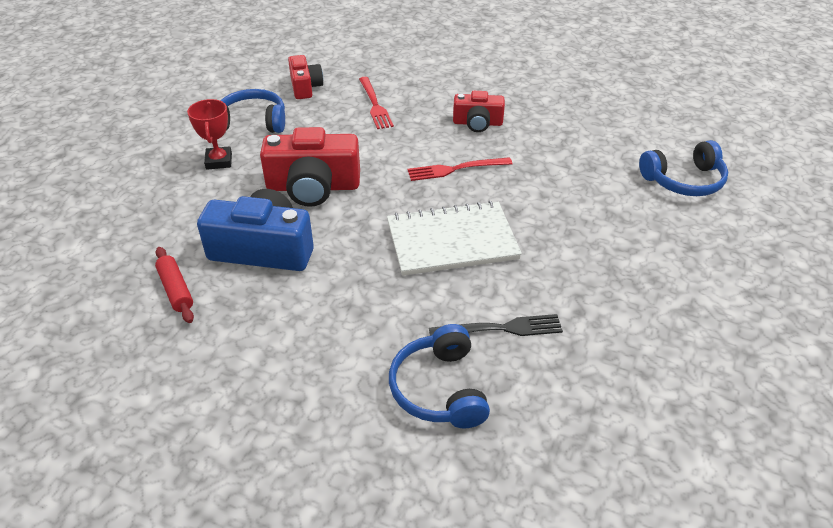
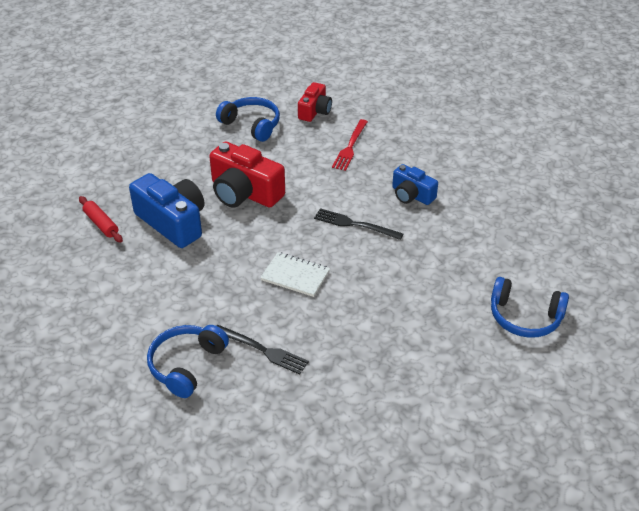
camera: 35 degrees right, 0 degrees up
red rolling pin [155,247,194,323] -> red rolling pin turned 45 degrees counterclockwise [79,196,123,243]
red trophy [187,99,232,170] -> none
white notebook [387,201,522,276] -> white notebook [260,252,330,297], size x0.60
red fork [407,157,512,181] -> black fork [314,208,403,240]
red camera [453,91,505,132] -> blue camera [392,164,438,205]

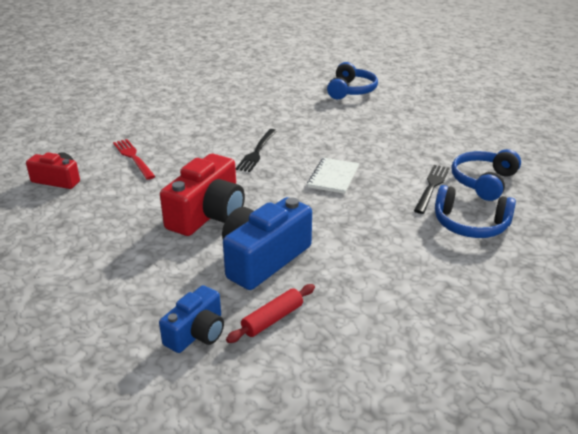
camera: 95 degrees left, 10 degrees down
blue headphones [216,97,280,142] -> blue headphones moved to [452,149,521,201]
red fork [332,119,368,171] -> red fork turned 135 degrees counterclockwise [113,139,155,180]
blue camera [392,164,438,205] -> blue camera moved to [159,285,224,353]

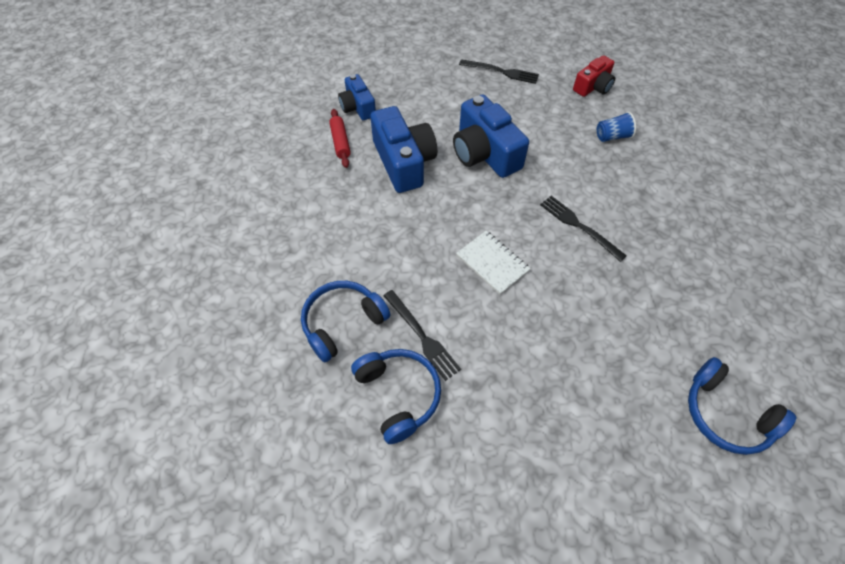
camera: 120 degrees right, 25 degrees up
red fork [113,139,155,180] -> blue cup [597,112,636,142]
red camera [160,154,245,236] -> blue camera [453,94,529,178]
none -> black fork [459,59,539,84]

